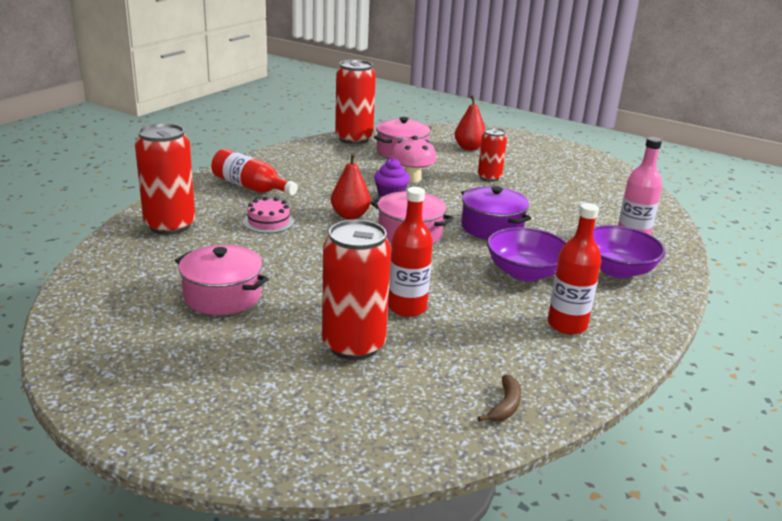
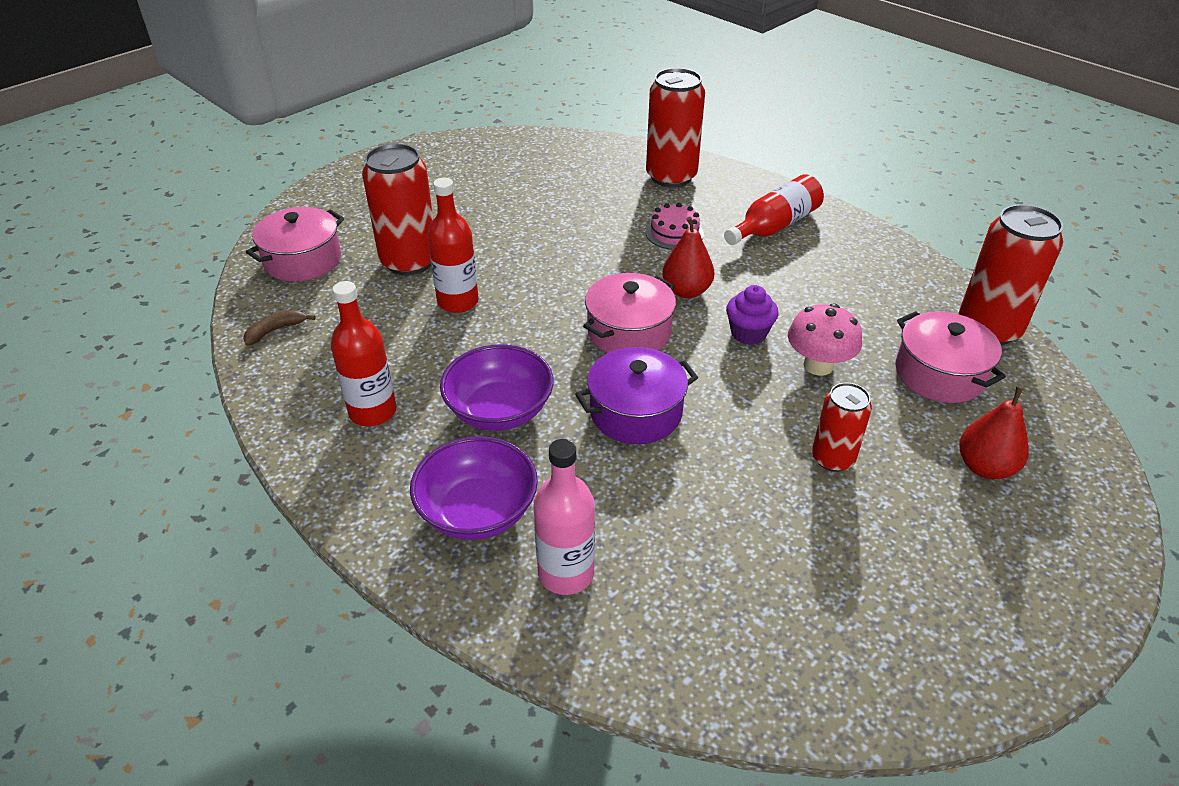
camera: 105 degrees right, 15 degrees up
pink pot [175,245,269,315] -> pink pot moved to [246,207,344,282]
brown banana [478,375,521,422] -> brown banana turned 105 degrees clockwise [243,310,316,346]

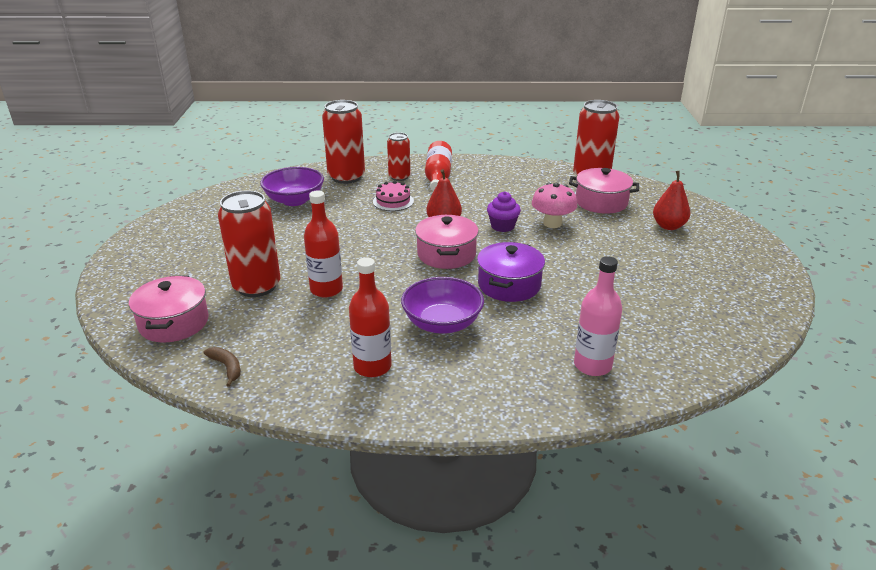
camera: 45 degrees left, 10 degrees down
brown banana [243,310,316,346] -> brown banana turned 135 degrees clockwise [204,347,241,387]
purple bowl [410,436,538,540] -> purple bowl moved to [260,167,324,206]
red can [812,382,872,472] -> red can moved to [387,132,410,181]

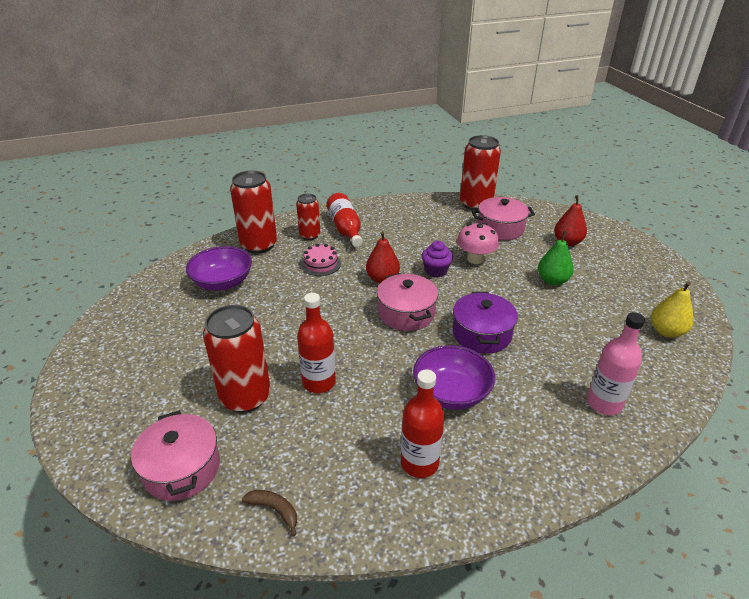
camera: 20 degrees left, 5 degrees up
none -> green pear [538,231,574,286]
none -> yellow pear [651,282,694,337]

